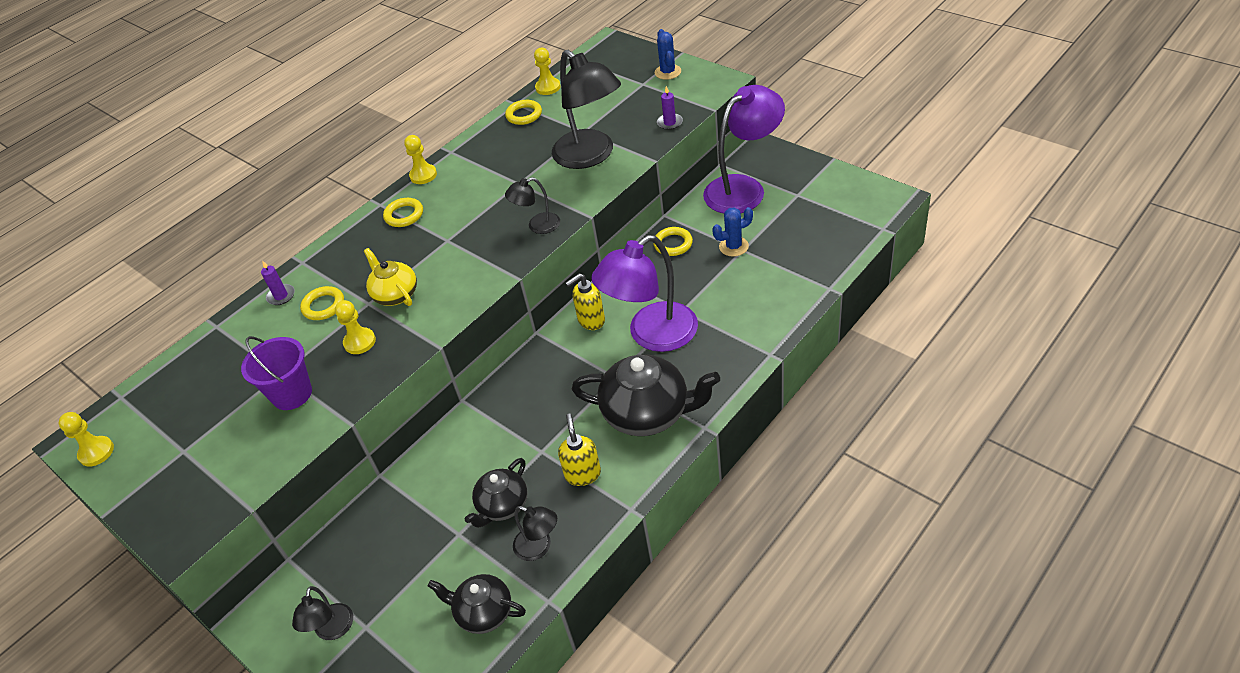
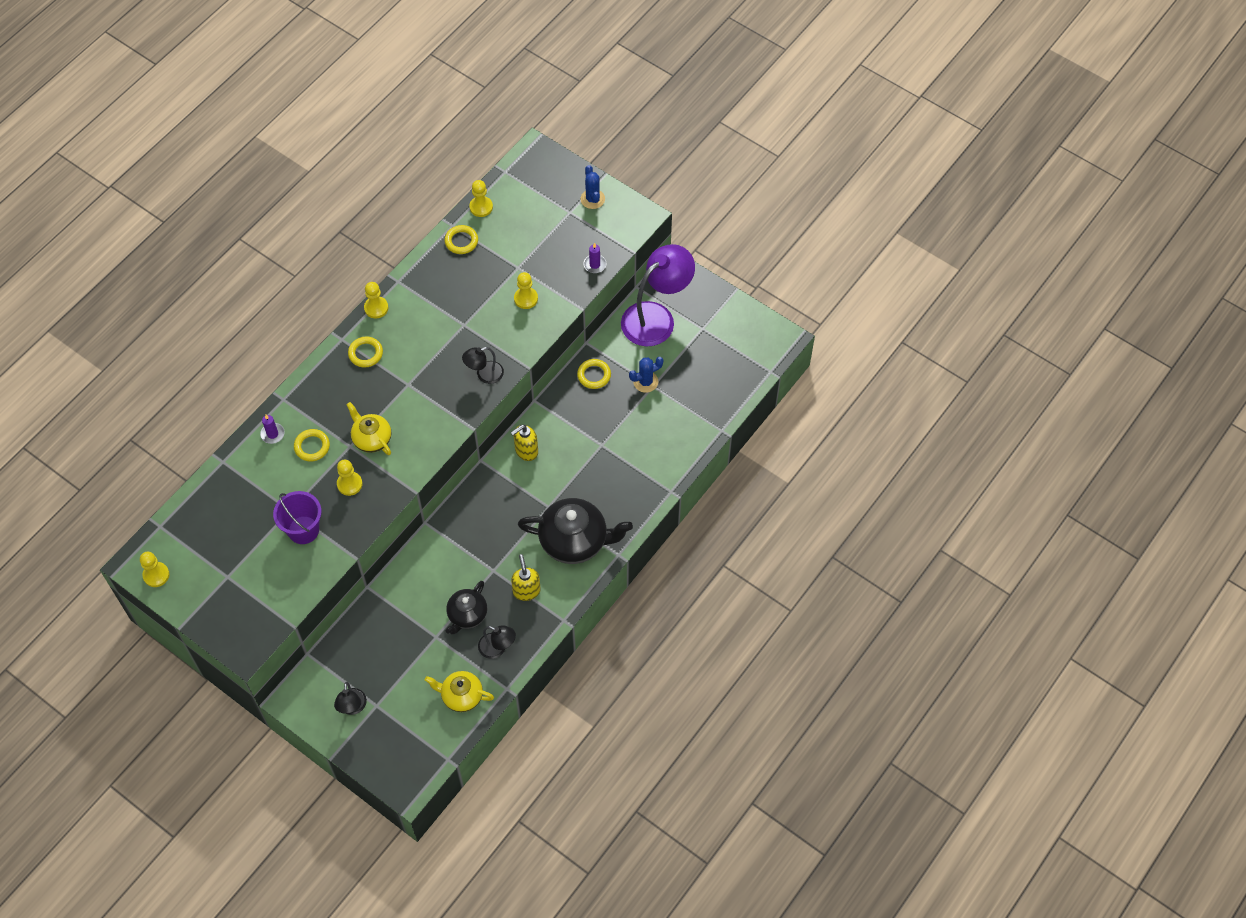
camera: 10 degrees left, 15 degrees up
black teapot [428,574,526,634] -> yellow teapot [425,671,494,712]
black lamp [552,50,621,169] -> yellow pawn [514,272,538,309]
purple lamp [591,235,698,352] -> none

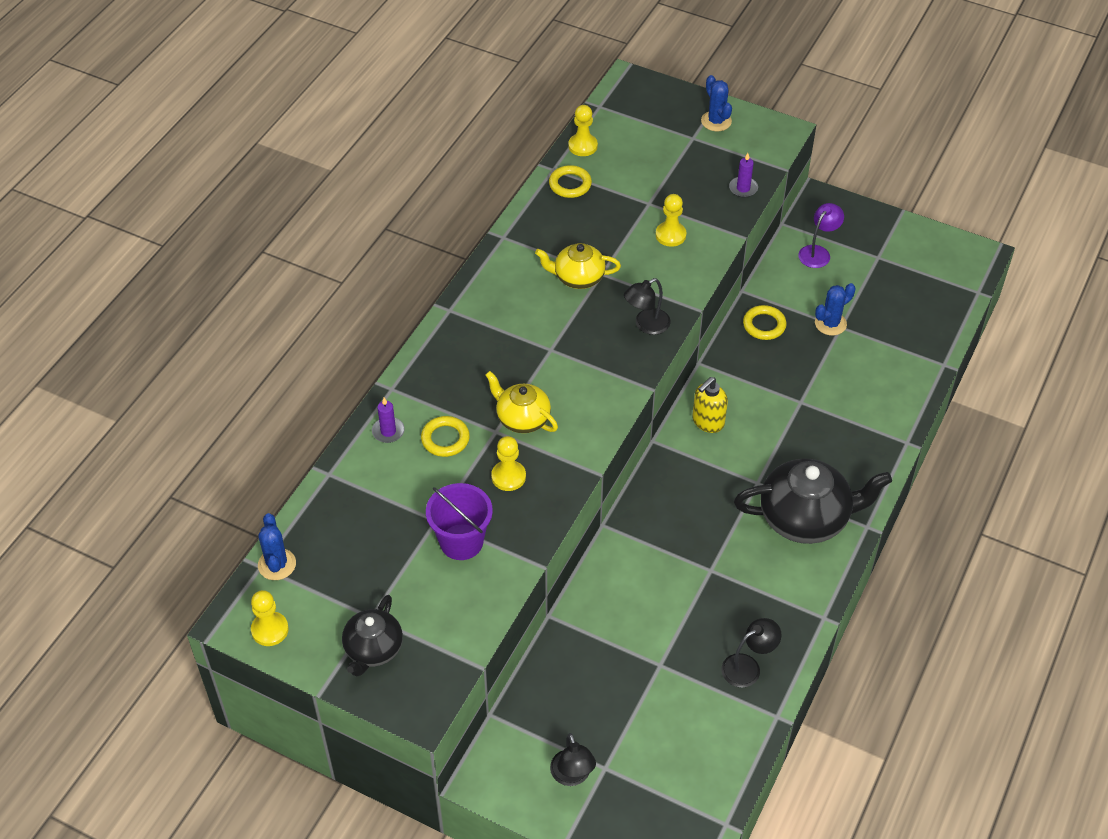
camera: 10 degrees left, 10 degrees down
yellow ring [348,337,383,368] -> none
yellow pawn [364,282,388,318] -> none
yellow teapot [425,671,494,712] -> yellow teapot moved to [535,243,621,289]
black teapot [446,581,487,634] -> black teapot moved to [342,595,403,677]
black lamp [478,625,516,659] -> black lamp turned 45 degrees counterclockwise [721,618,781,688]
yellow soap dispenser [511,554,541,601] -> none
purple lamp [621,244,695,346] -> purple lamp [798,203,844,268], size x0.48
none -> blue cactus [258,513,296,580]

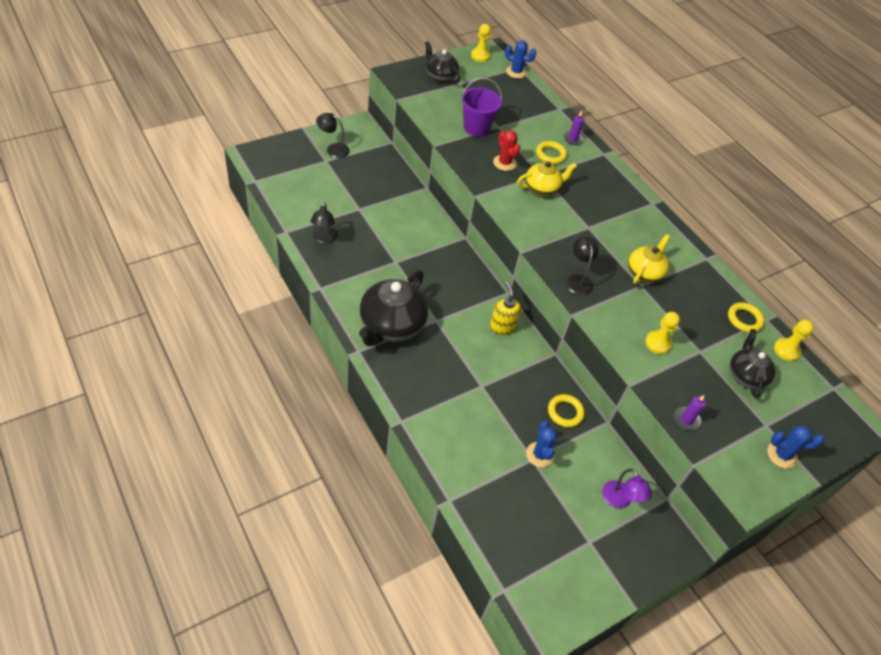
camera: 115 degrees right, 0 degrees up
yellow pawn [491,436,526,491] -> red cactus [493,130,521,171]
none -> black teapot [729,329,775,398]

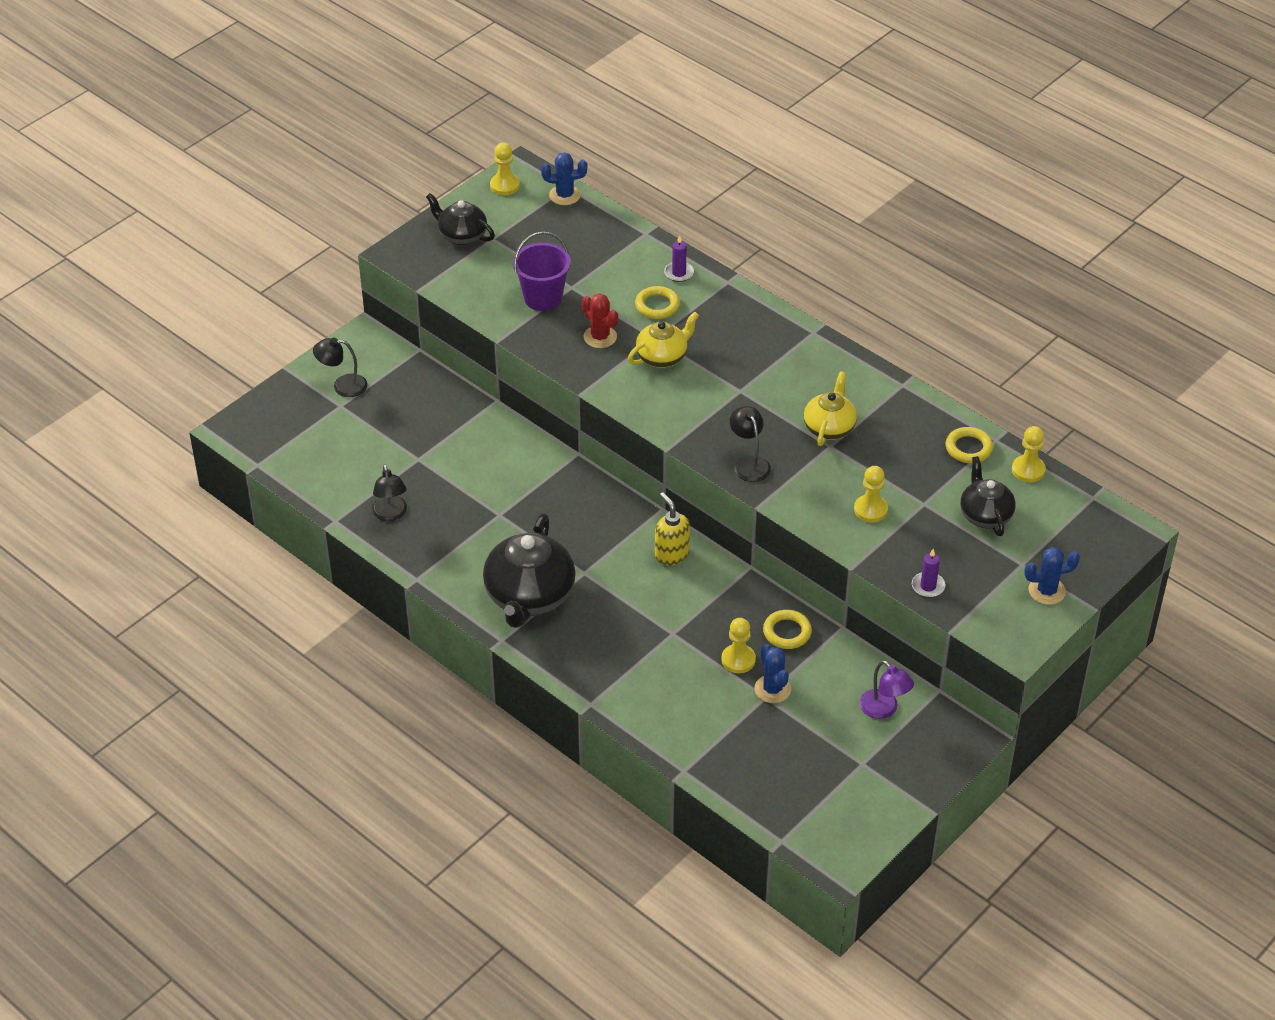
camera: 10 degrees left, 5 degrees down
none -> yellow pawn [721,618,756,673]

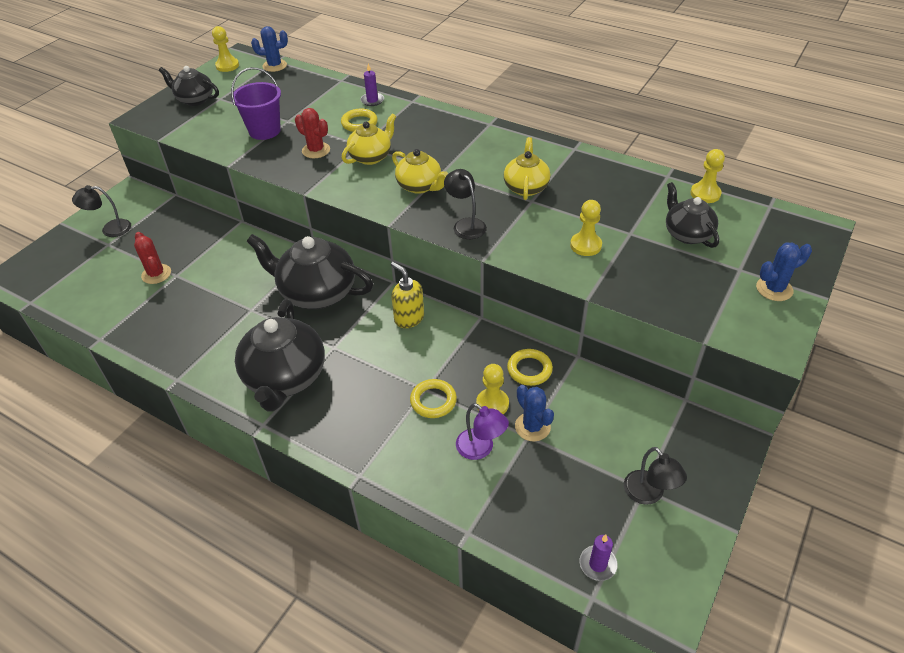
camera: 10 degrees left, 0 degrees up
black lamp [372,464,407,521] -> black lamp moved to [624,447,687,505]
purple lamp [860,660,914,719] -> purple lamp moved to [456,403,509,460]
purple candle [912,549,945,598] -> purple candle moved to [580,535,618,581]
yellow ring [946,427,993,463] -> yellow ring moved to [410,379,457,418]
none -> red cactus [134,232,171,284]
none -> black teapot [246,234,373,309]
none -> yellow teapot [392,149,448,194]

